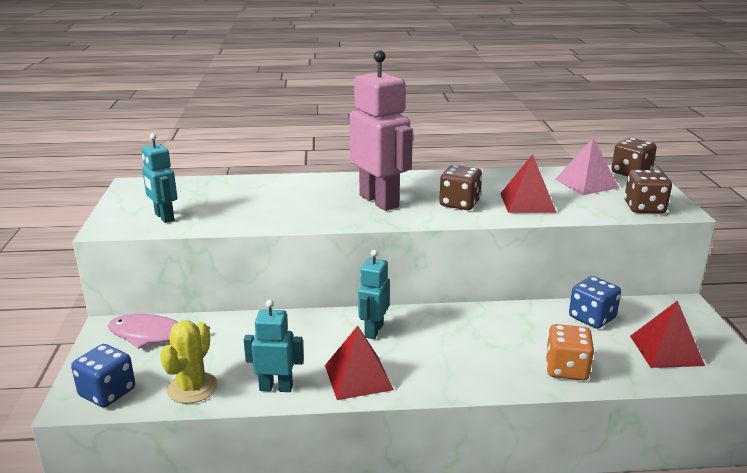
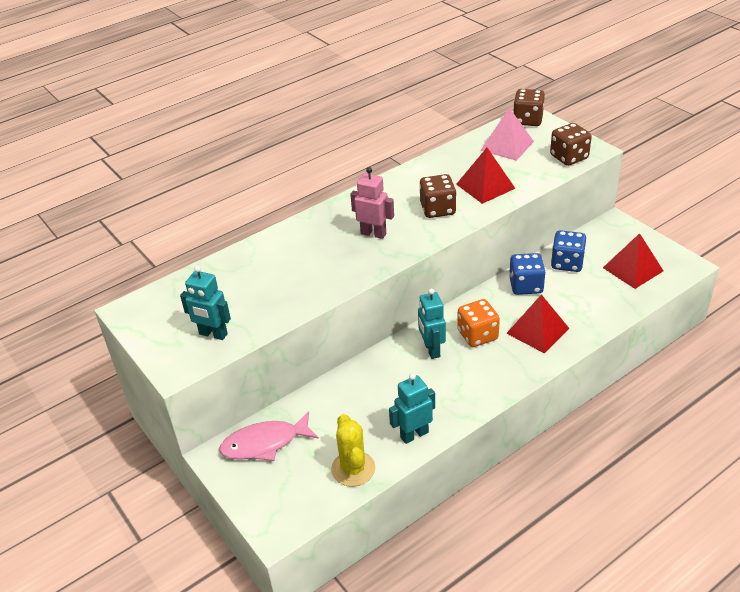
camera: 30 degrees left, 15 degrees up
blue dice [71,344,135,408] -> blue dice moved to [509,253,546,295]
red pyramid [325,326,394,400] -> red pyramid moved to [506,294,569,353]
pink robot [349,50,413,211] -> pink robot [350,167,394,239], size x0.56
orange dice [546,324,594,380] -> orange dice moved to [457,299,500,347]

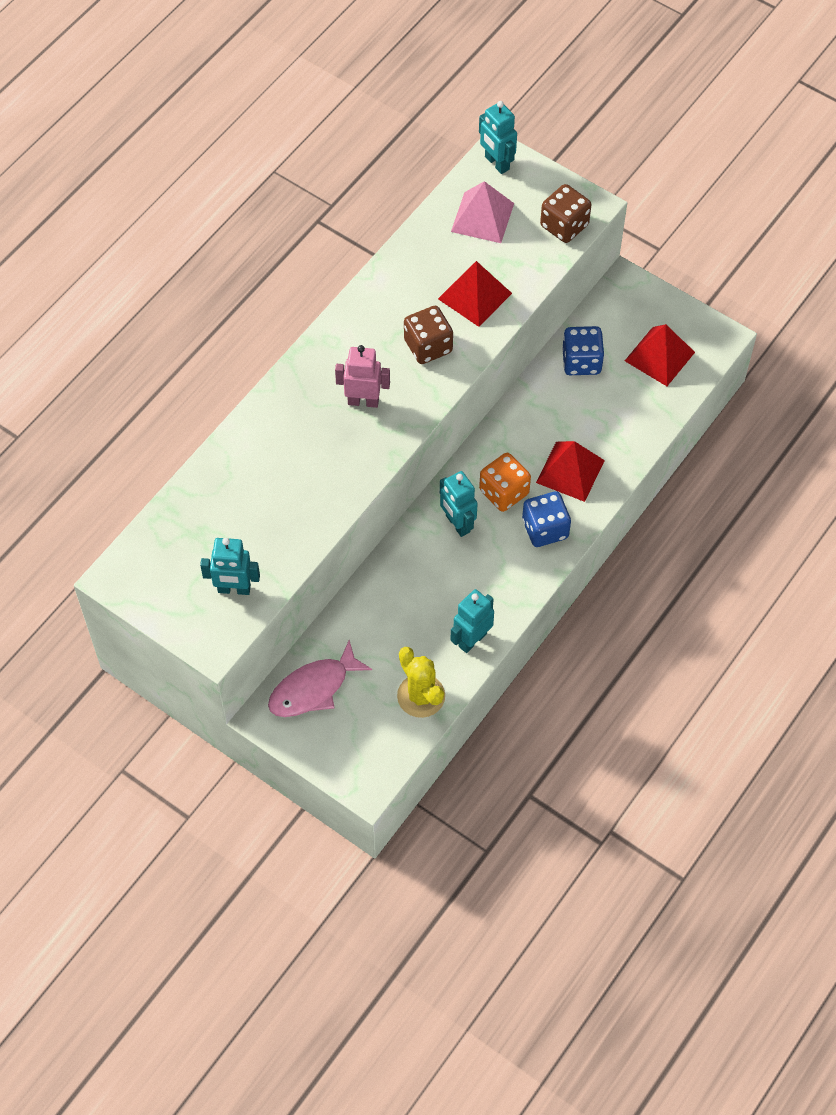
camera: 20 degrees left, 20 degrees up
blue dice [509,253,546,295] -> blue dice moved to [522,491,571,547]
brown dice [513,89,545,126] -> turquoise robot [479,101,517,174]

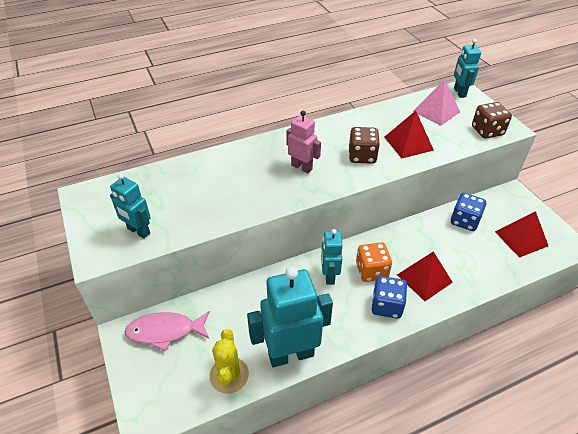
camera: 30 degrees right, 15 degrees down
turquoise robot [450,589,494,653] -> turquoise robot [247,267,333,367], size x1.79

